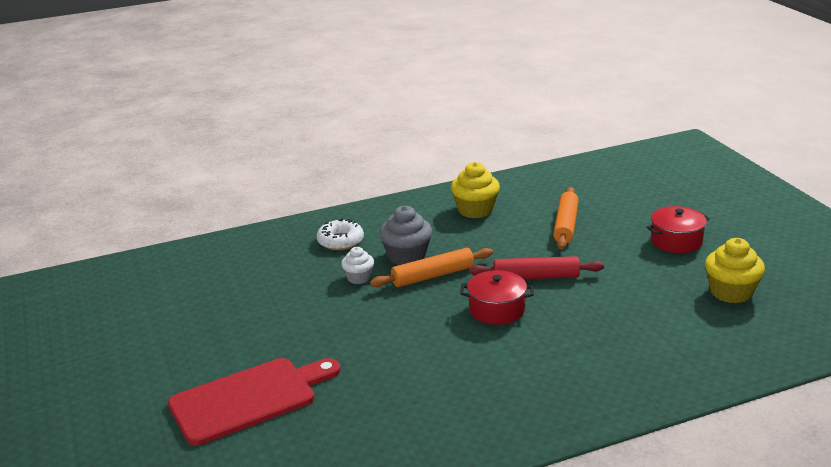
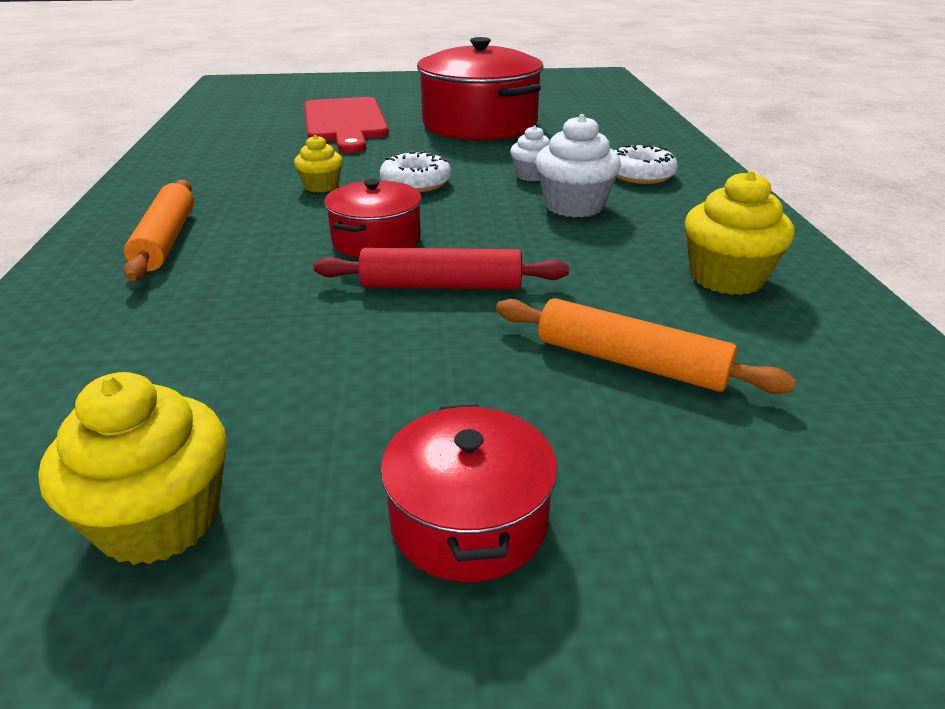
camera: 105 degrees right, 5 degrees up
orange rolling pin [370,248,493,287] -> orange rolling pin moved to [124,180,194,281]
grey cupcake [379,206,432,265] -> white cupcake [535,114,621,217]
red rolling pin [469,256,604,279] -> red rolling pin turned 75 degrees clockwise [314,247,569,289]
none -> yellow cupcake [294,135,343,193]
none -> white donut [380,151,451,192]
none -> red pot [417,37,543,140]

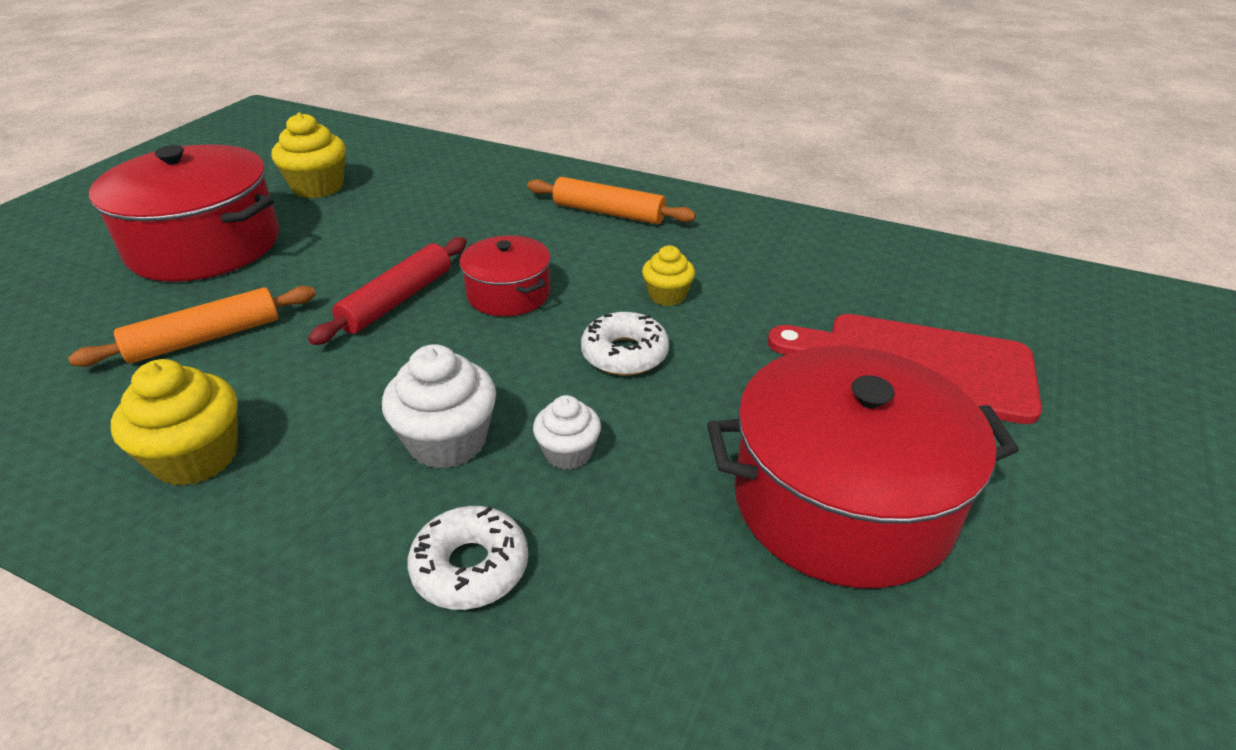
camera: 120 degrees right, 5 degrees up
red pot [380,404,558,582] -> red pot [89,144,279,282], size x1.90

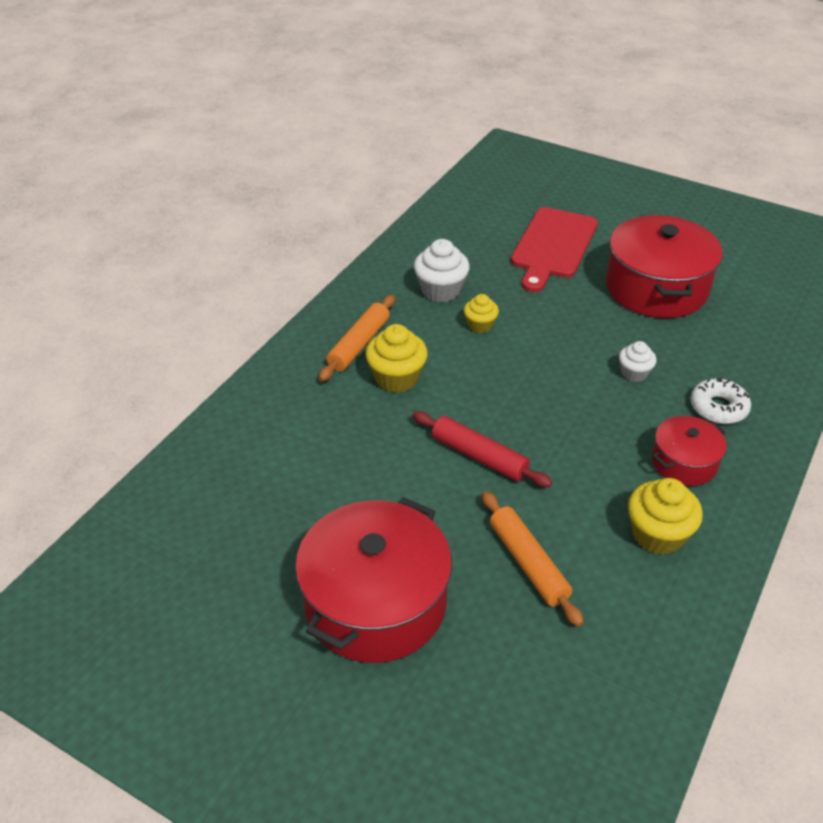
camera: 85 degrees left, 5 degrees up
yellow cupcake [272,113,346,198] -> yellow cupcake moved to [365,324,427,393]
white cupcake [382,344,496,469] -> white cupcake moved to [414,239,470,302]
red pot [460,235,551,316] -> red pot moved to [652,416,727,486]
white donut [581,312,669,376] -> none

